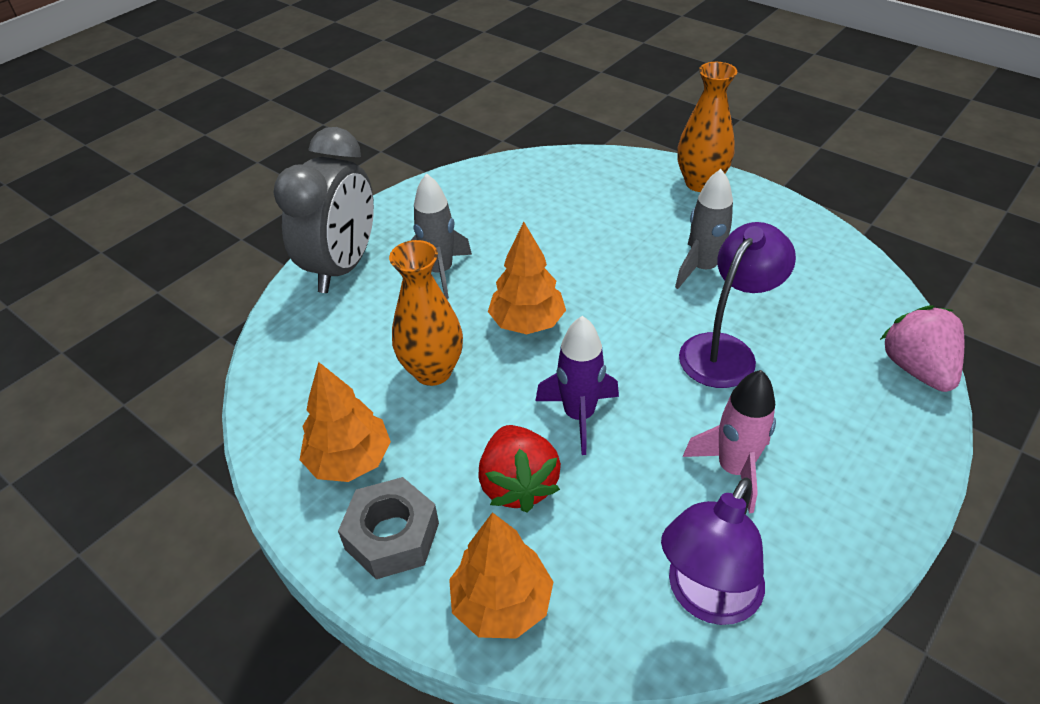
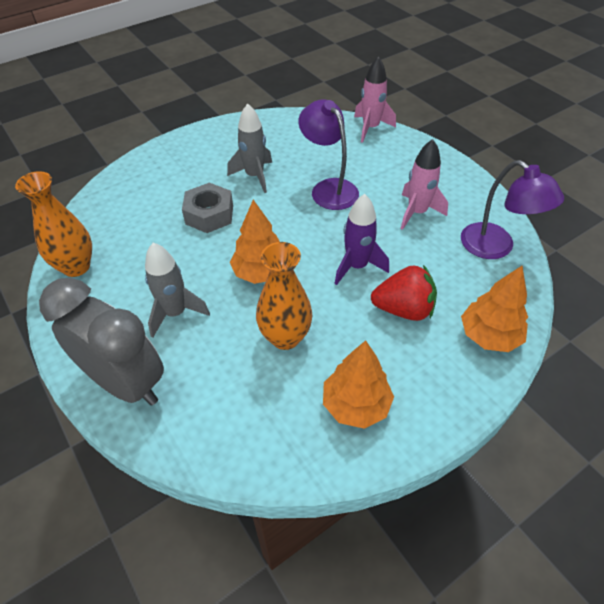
camera: 75 degrees left, 5 degrees up
grey nut [338,477,439,579] -> grey nut moved to [182,183,233,233]
orange vase [677,62,737,192] -> orange vase moved to [15,171,92,277]
pink strawberry [880,305,964,392] -> pink rocket [354,56,396,143]

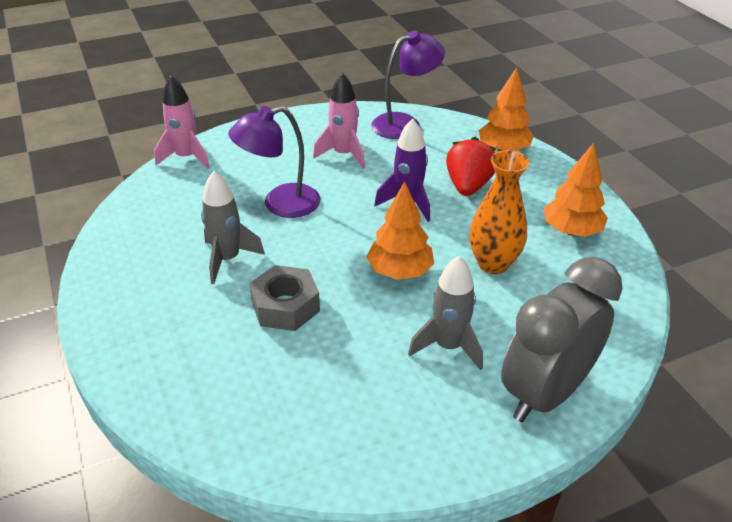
camera: 80 degrees left, 10 degrees down
orange vase [15,171,92,277] -> none

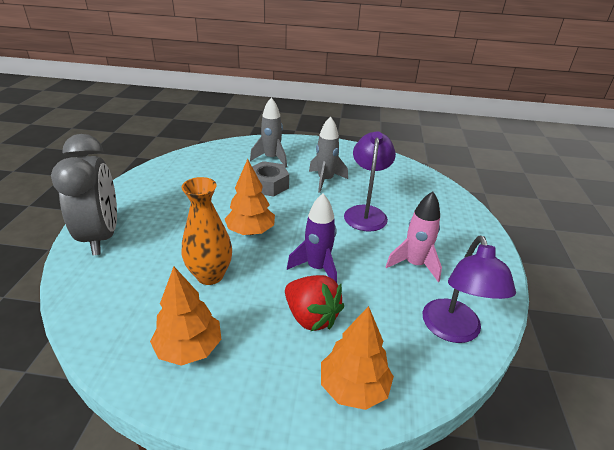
camera: 120 degrees right, 5 degrees down
pink rocket [154,75,210,169] -> none
grey rocket [408,255,483,371] -> grey rocket moved to [250,97,287,167]

